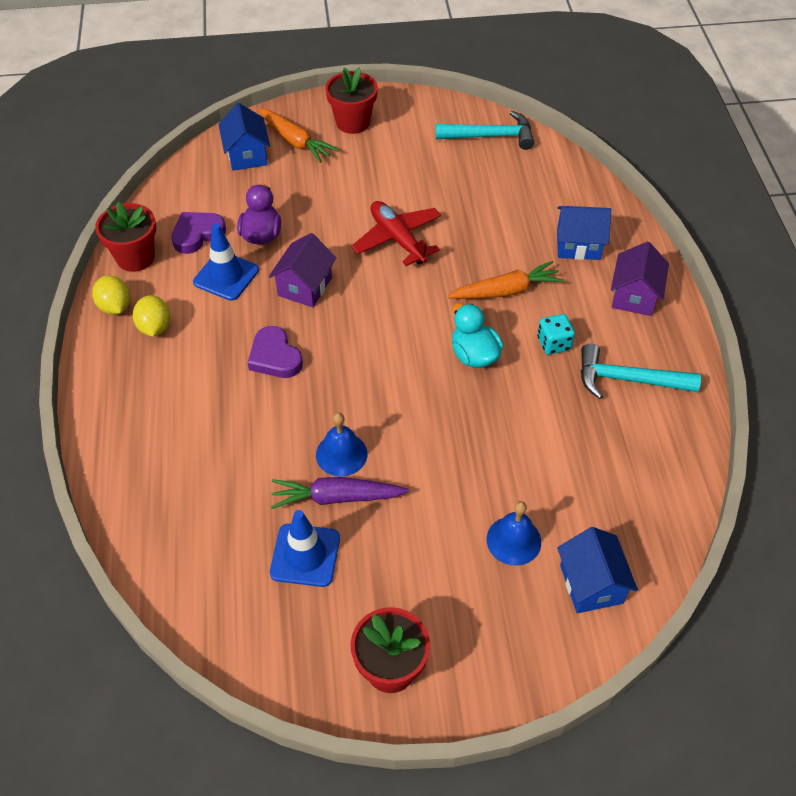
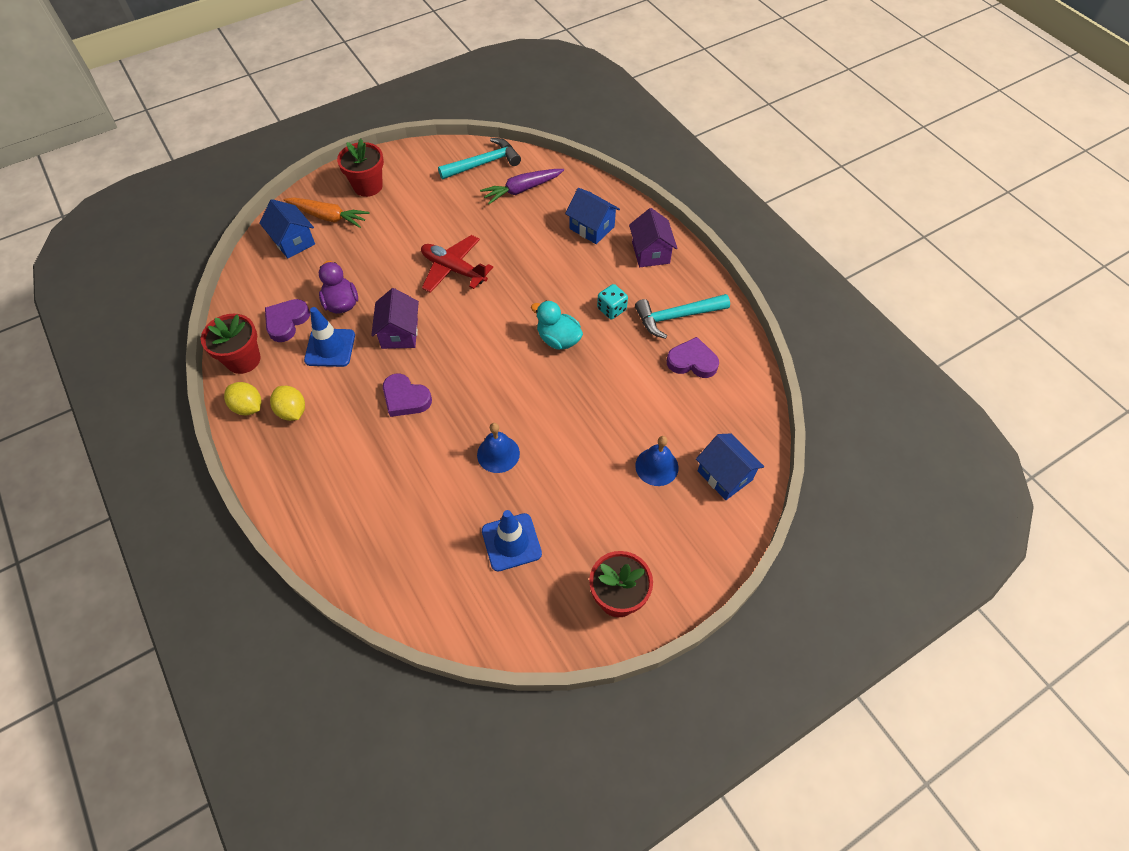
camera: 25 degrees left, 5 degrees up
purple carrot [271,477,409,509] -> purple carrot moved to [480,169,564,204]
orange carrot [447,261,564,299] -> none
blue house [557,206,611,260] -> blue house turned 60 degrees clockwise [565,188,620,244]
none -> purple heart [667,337,719,378]

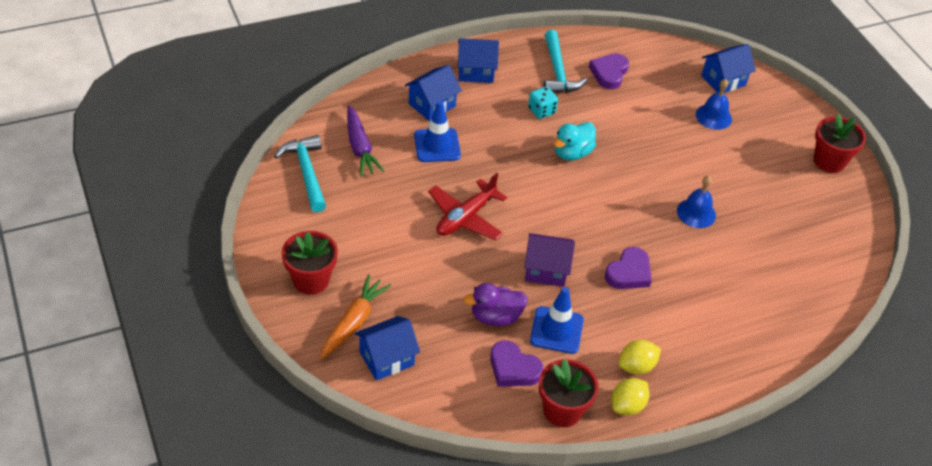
camera: 85 degrees left, 10 degrees down
blue traffic cone [482,510,542,572] -> blue traffic cone moved to [414,101,461,162]
purple house [629,208,678,267] -> blue house [458,38,499,83]

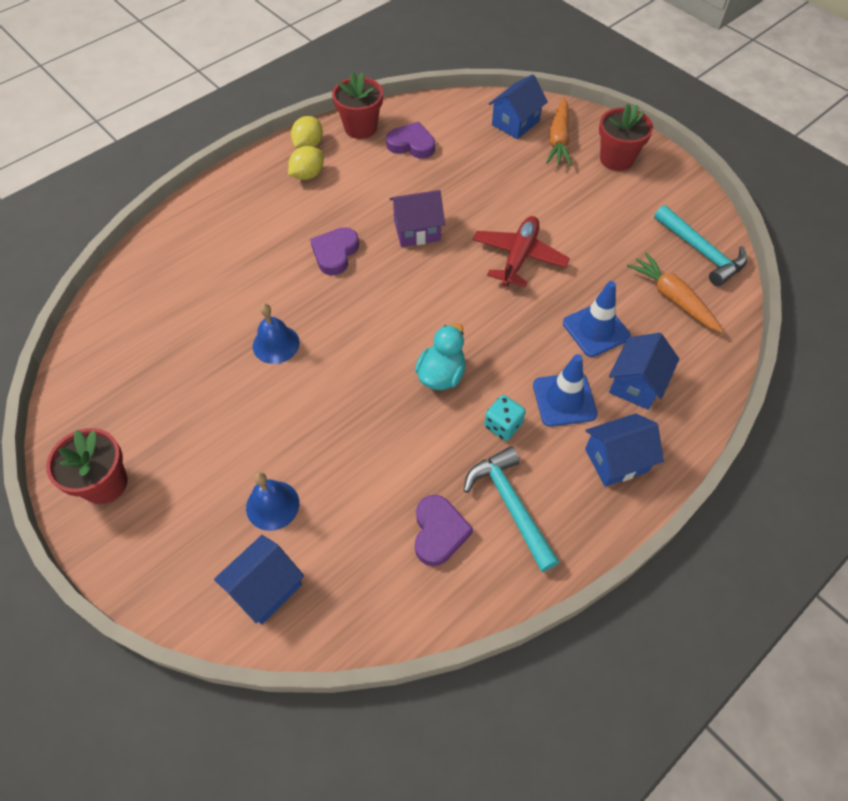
camera: 165 degrees right, 10 degrees up
purple carrot [347,105,385,176] -> orange carrot [627,252,723,333]
purple duck [463,283,528,326] -> none
blue traffic cone [530,287,584,354] -> blue traffic cone moved to [533,354,598,427]

